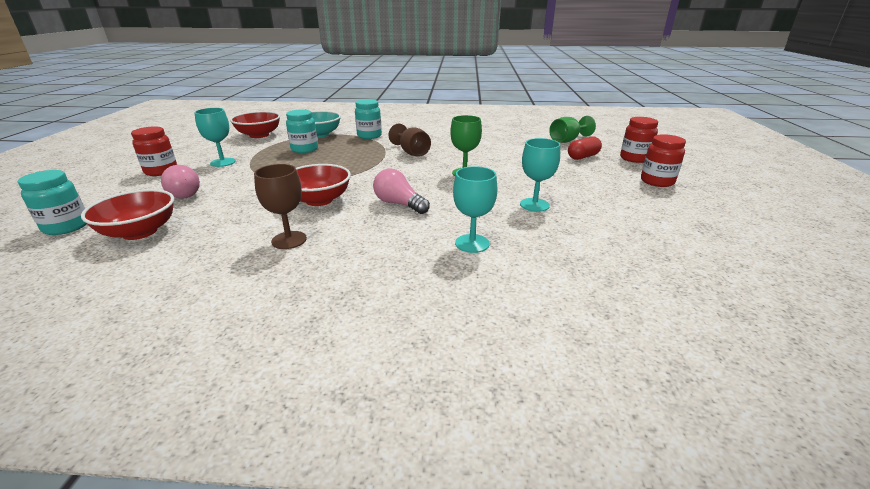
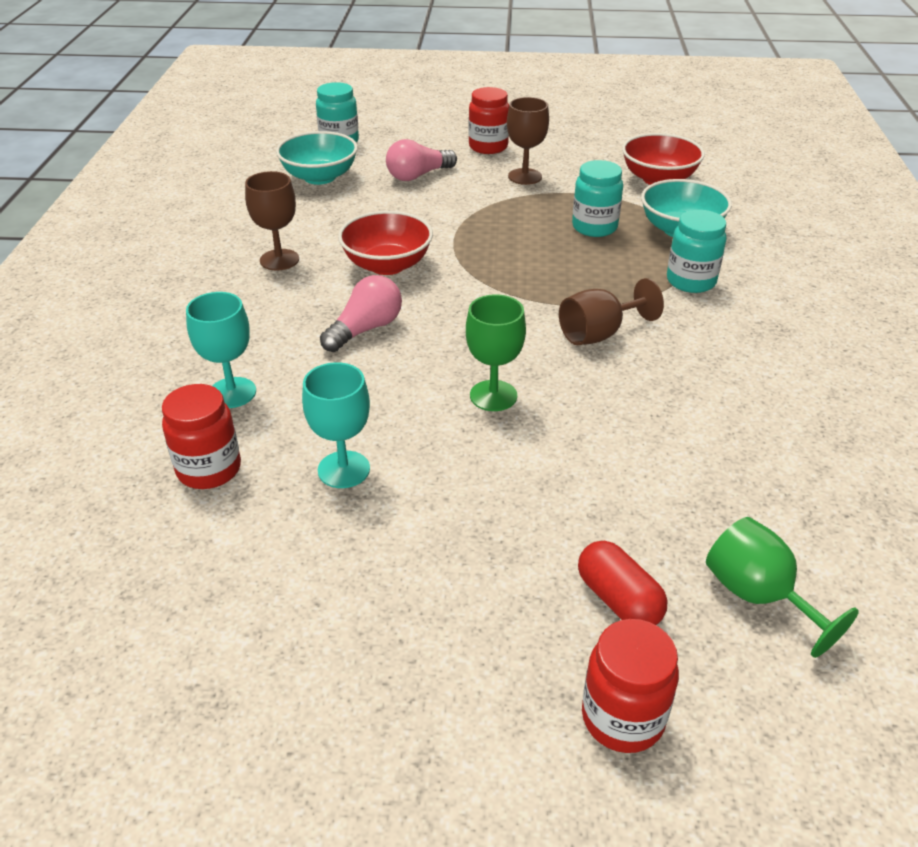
camera: 90 degrees right, 10 degrees up
red bowl [81,189,174,240] -> turquoise bowl [276,131,358,185]
turquoise goblet [194,108,236,167] -> brown goblet [507,97,549,185]
red jar [641,134,686,187] -> red jar moved to [162,384,241,489]

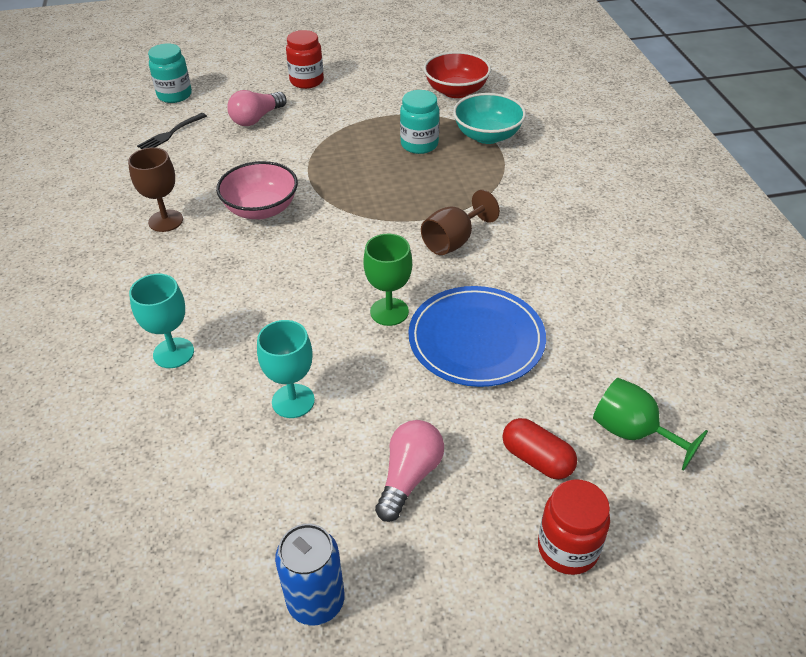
camera: 15 degrees left, 5 degrees up
red jar [162,384,241,489] -> none
turquoise bowl [276,131,358,185] -> black fork [137,113,207,149]
pink light bulb [320,275,402,352] -> pink light bulb moved to [375,420,444,522]
red bowl [338,211,433,275] -> pink bowl [216,161,298,219]
brown goblet [507,97,549,185] -> none
turquoise jar [667,210,726,293] -> none
none -> blue can [275,524,345,626]
none -> blue plate [408,286,546,387]

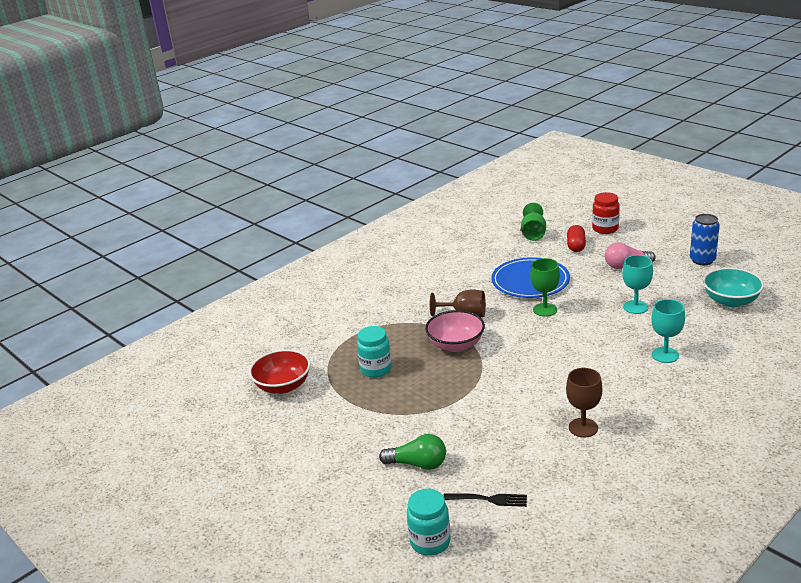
camera: 120 degrees left, 15 degrees down
pink bowl [216,161,298,219] -> pink bowl moved to [425,310,485,352]
pink light bulb [227,90,287,126] -> green light bulb [379,434,446,470]
red jar [286,30,324,89] -> none
turquoise bowl [453,93,526,144] -> turquoise bowl moved to [703,268,764,307]

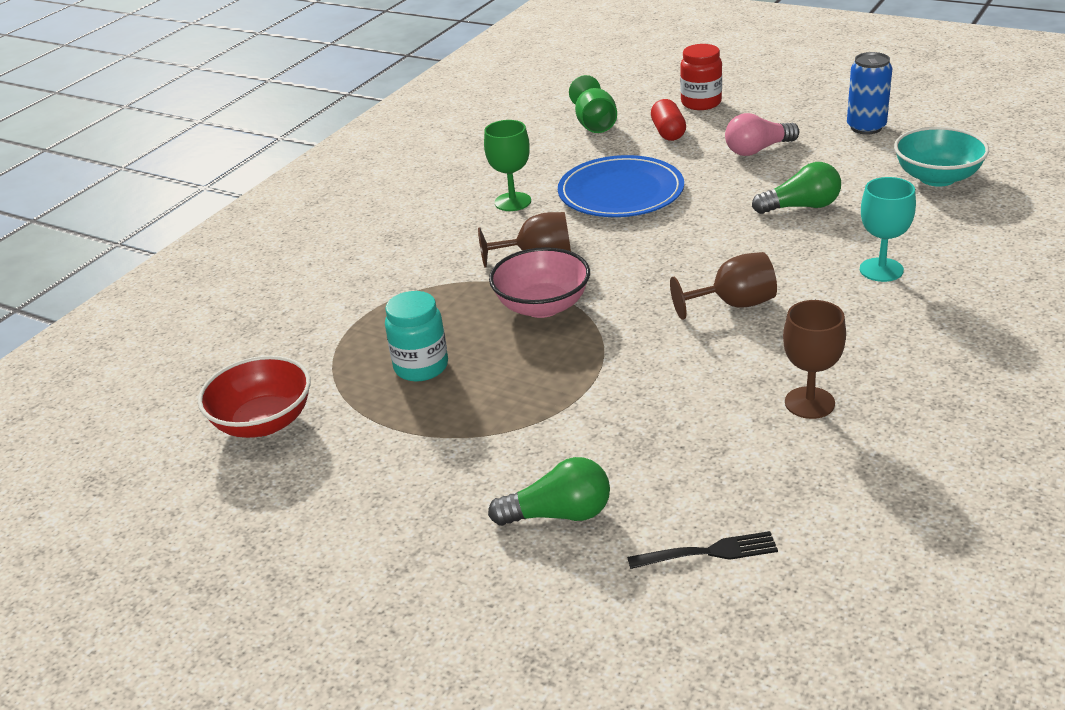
camera: 15 degrees left, 5 degrees up
turquoise jar [407,488,450,556] -> none
green goblet [530,258,560,317] -> green goblet moved to [484,120,531,211]
turquoise goblet [622,255,653,314] -> green light bulb [752,162,841,214]
none -> brown goblet [670,252,777,320]

